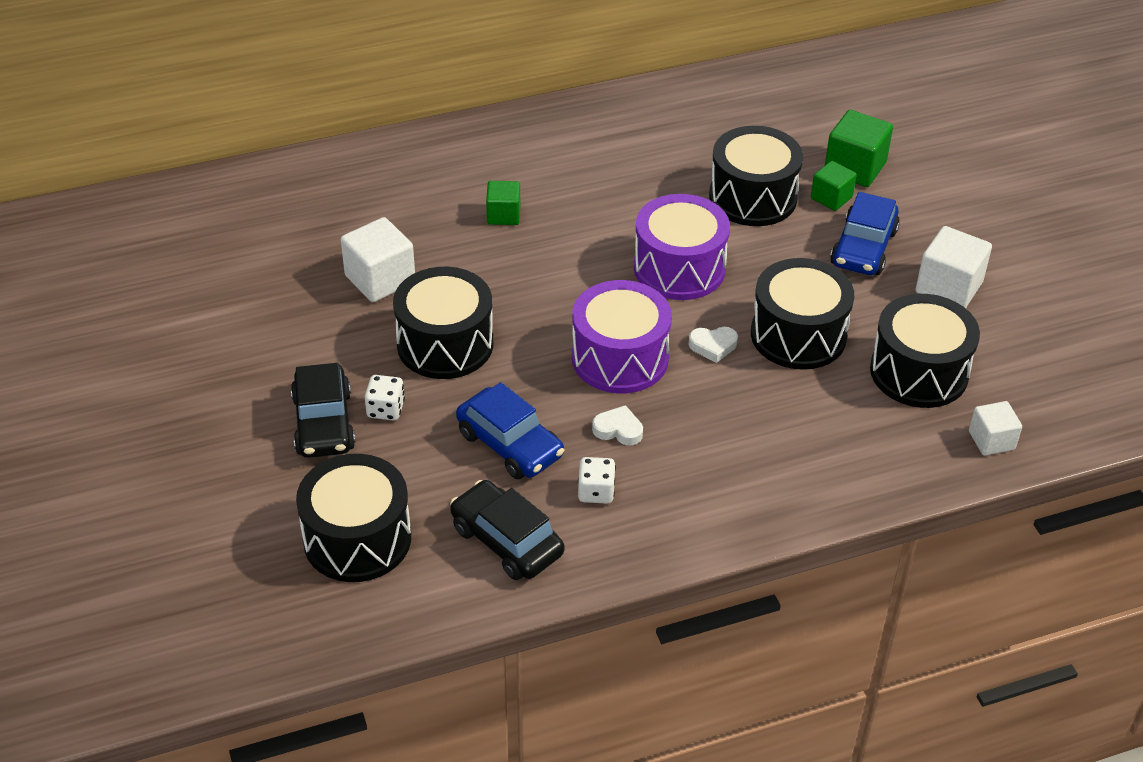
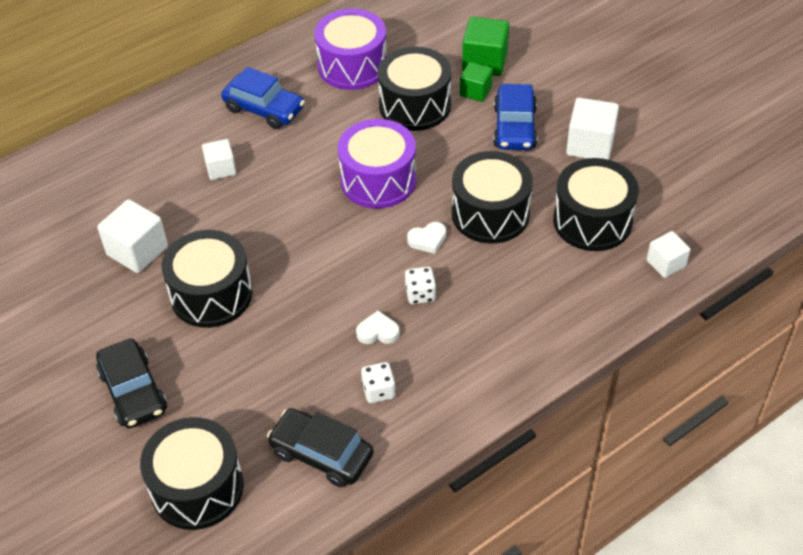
camera: 15 degrees left, 5 degrees up
white dice [365,375,405,421] -> white dice moved to [405,267,436,304]
blue car [456,382,564,479] -> blue car moved to [221,67,305,129]
green cube [486,181,520,225] -> white cube [202,139,236,180]
purple drum [572,280,672,393] -> purple drum moved to [314,9,387,90]

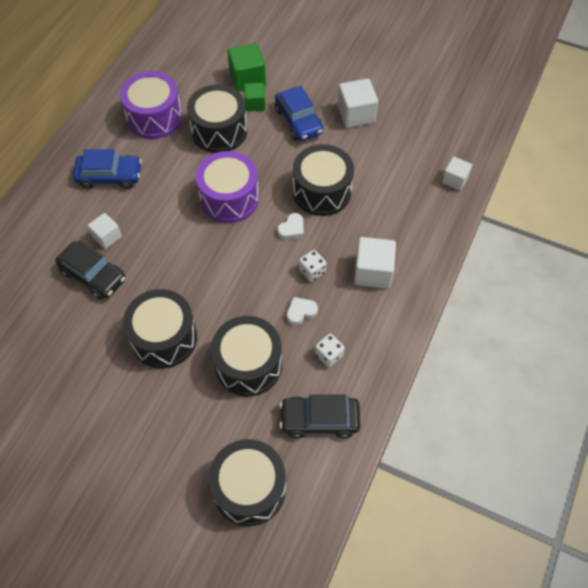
camera: 30 degrees left, 10 degrees up
black car [96,339,167,428] -> black car moved to [55,240,126,300]
white cube [97,199,168,273] -> white cube moved to [354,237,396,289]
black drum [553,158,639,251] -> black drum moved to [211,316,282,397]

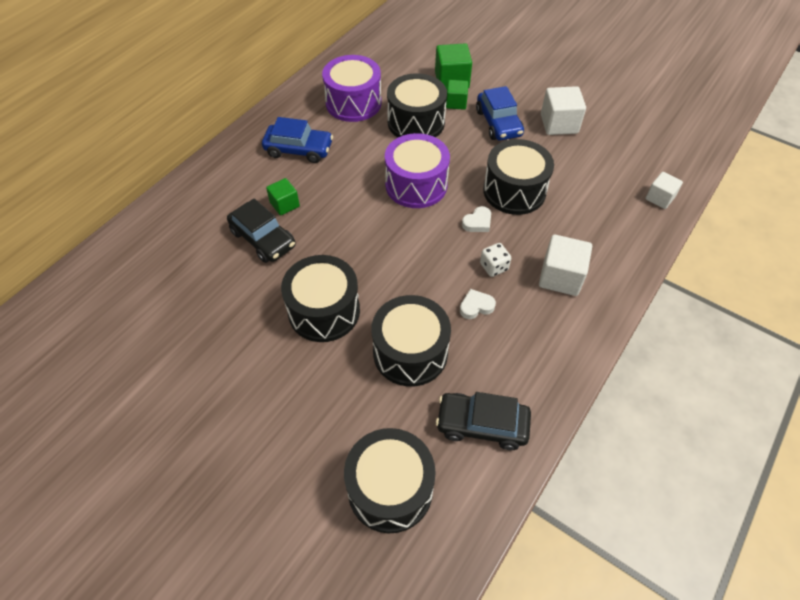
camera: 10 degrees right, 5 degrees down
white cube [88,213,122,249] -> green cube [266,178,300,216]
white dice [315,334,345,367] -> none

